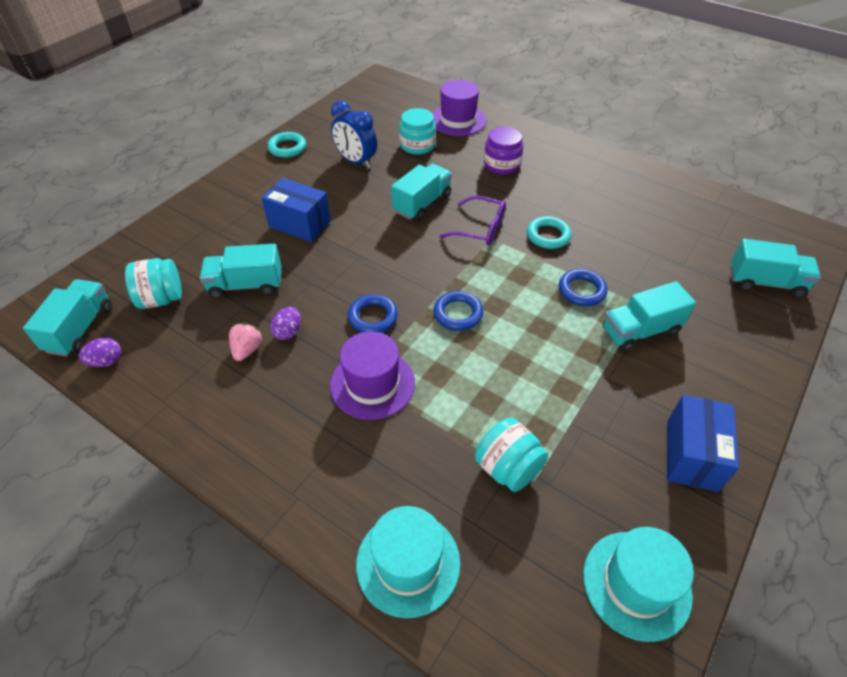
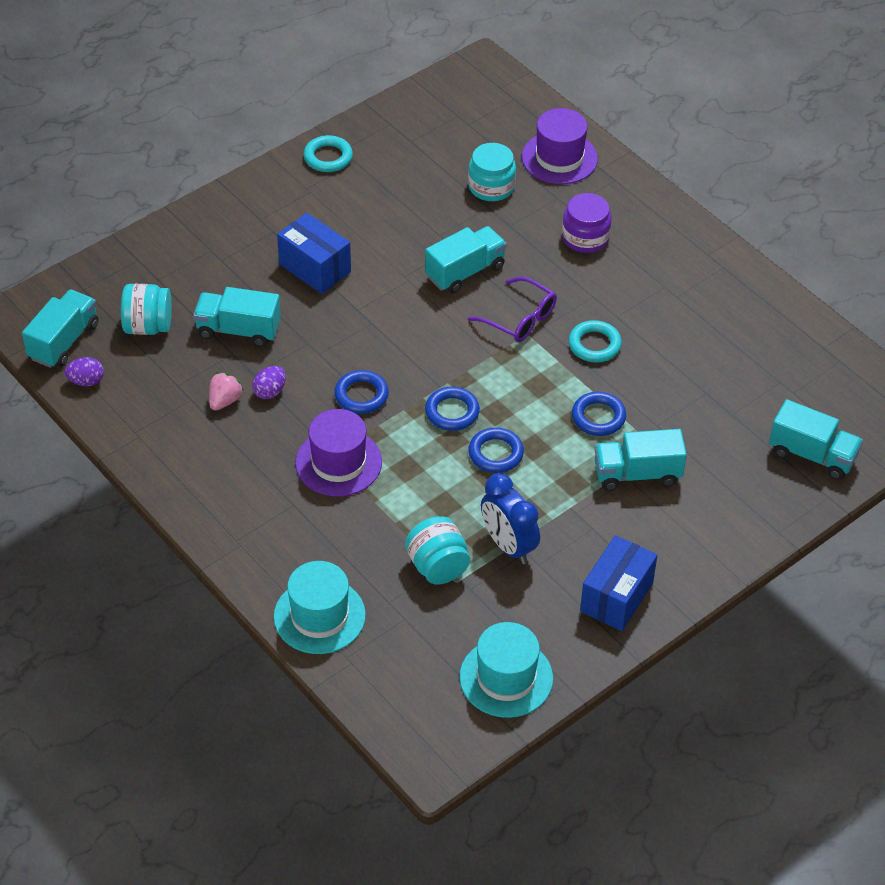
camera: 15 degrees right, 0 degrees up
blue clock [331,101,377,168] -> blue clock moved to [481,473,540,564]
none -> blue ring [468,427,524,473]

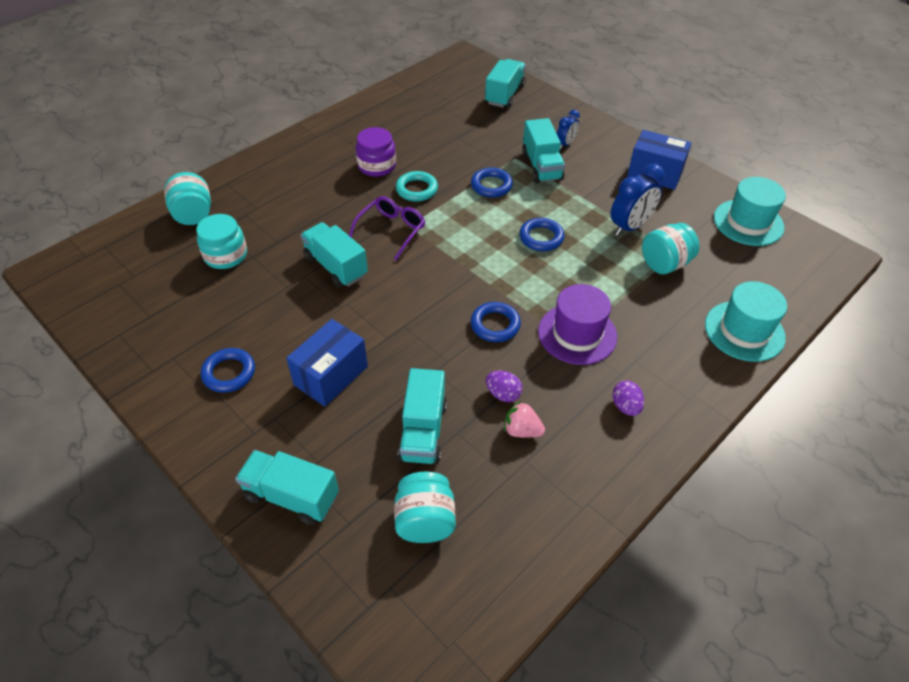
camera: 95 degrees left, 0 degrees up
turquoise truck [22,289,99,368] -> turquoise truck moved to [235,450,339,525]
purple egg [64,357,104,386] -> purple egg moved to [612,381,644,416]
turquoise ring [304,135,353,172] -> none
blue ring [425,387,480,431] -> blue ring moved to [201,348,255,393]
purple hat [522,108,598,184] -> turquoise jar [164,172,211,225]
purple jar [562,193,612,253] -> purple jar moved to [356,127,396,177]
none -> blue clock [557,110,580,149]

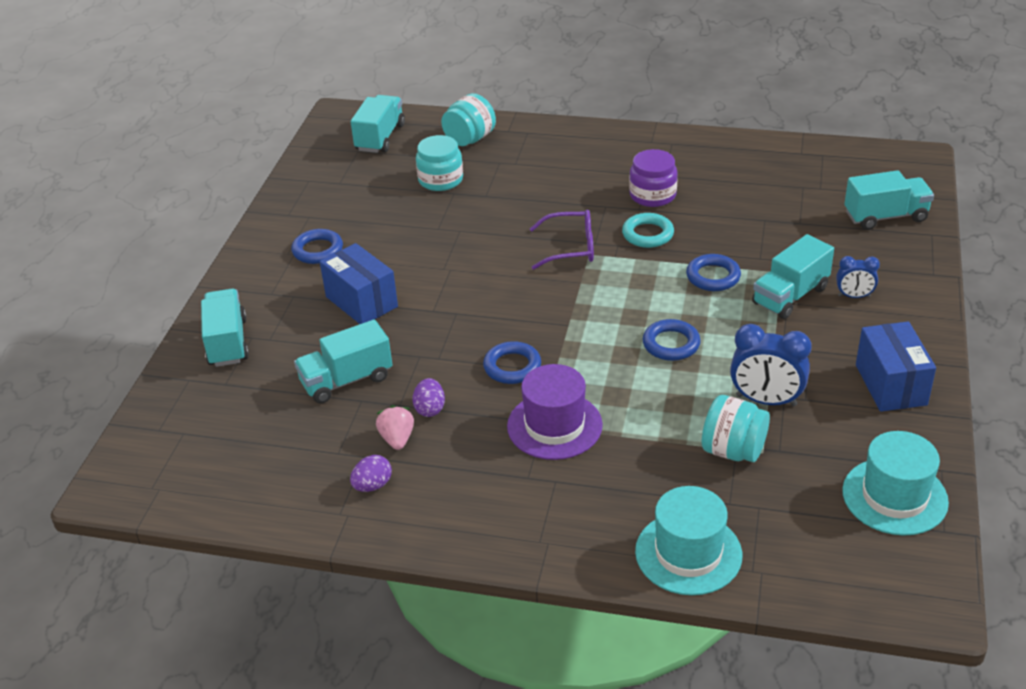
camera: 60 degrees right, 10 degrees down
blue box [286,319,368,407] -> blue box turned 45 degrees clockwise [320,243,398,324]
turquoise truck [301,222,368,288] -> turquoise truck moved to [351,95,405,153]
turquoise jar [394,472,456,543] -> none
purple egg [612,381,644,416] -> purple egg moved to [350,455,392,492]

